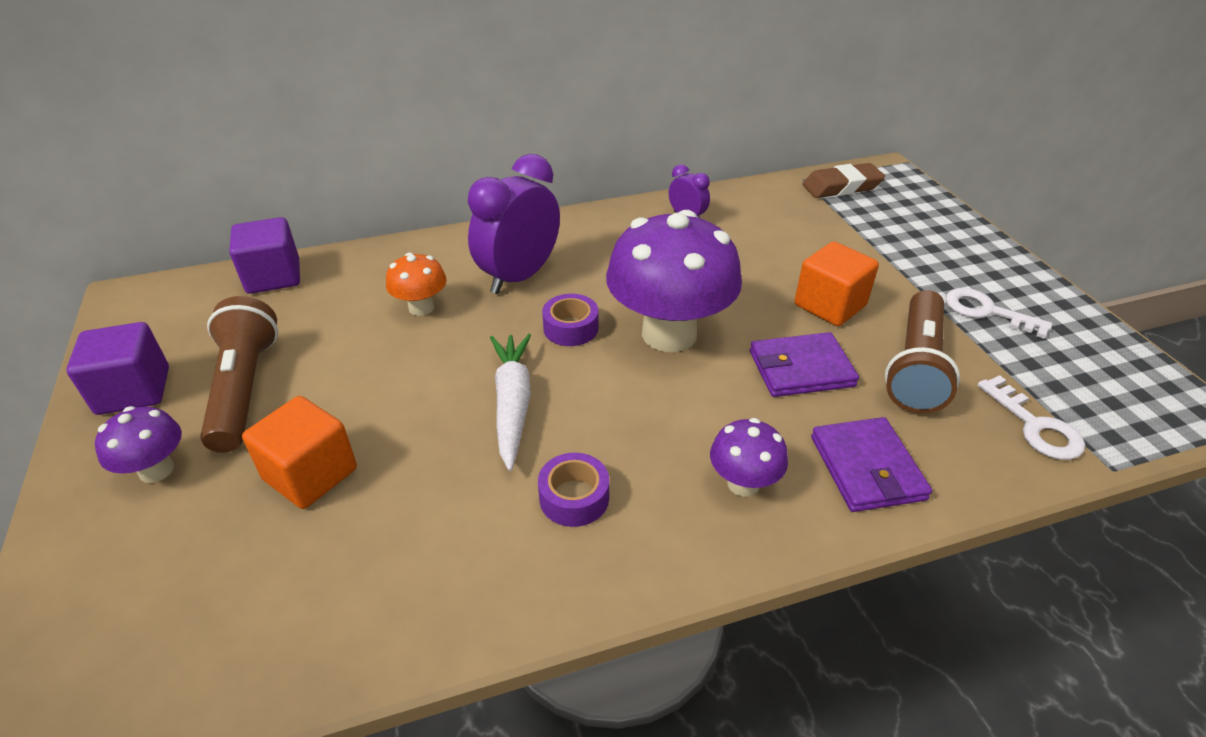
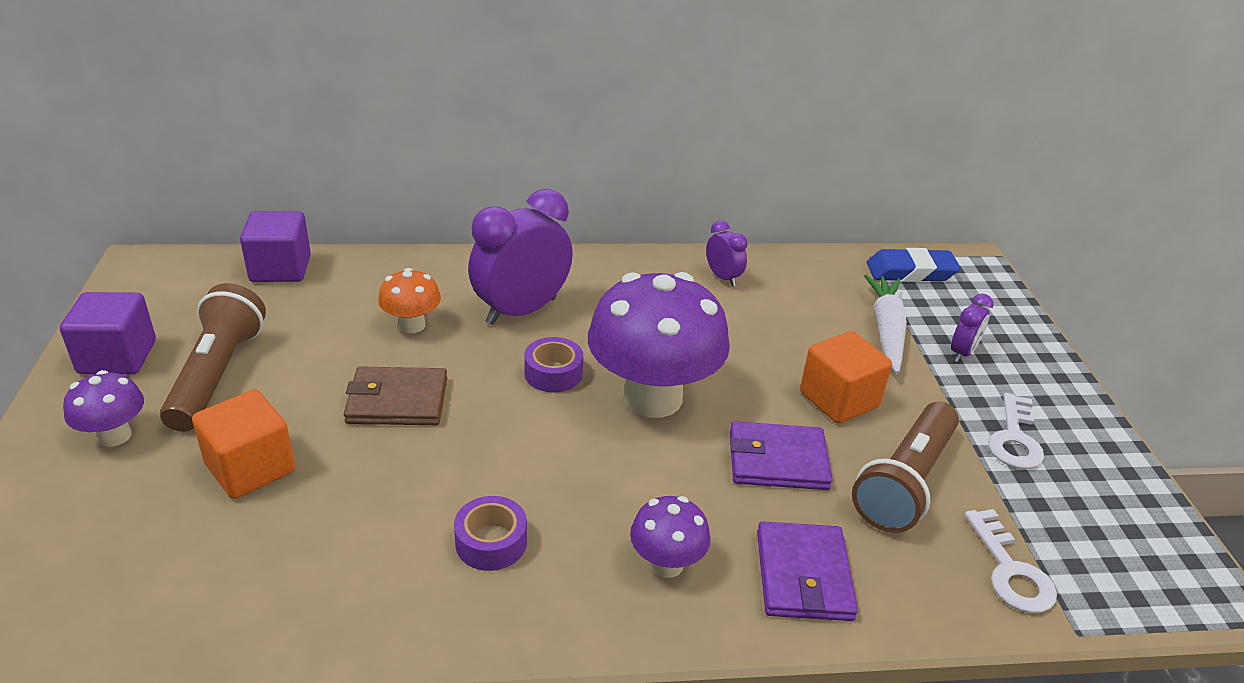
camera: 10 degrees right, 5 degrees down
white carrot [490,334,531,471] -> white carrot moved to [864,275,907,374]
brown eraser [803,163,885,198] -> blue eraser [867,248,960,282]
white key [946,288,1052,339] -> white key turned 120 degrees counterclockwise [988,393,1044,469]
none -> brown wallet [344,366,447,425]
none -> purple clock [951,294,993,362]

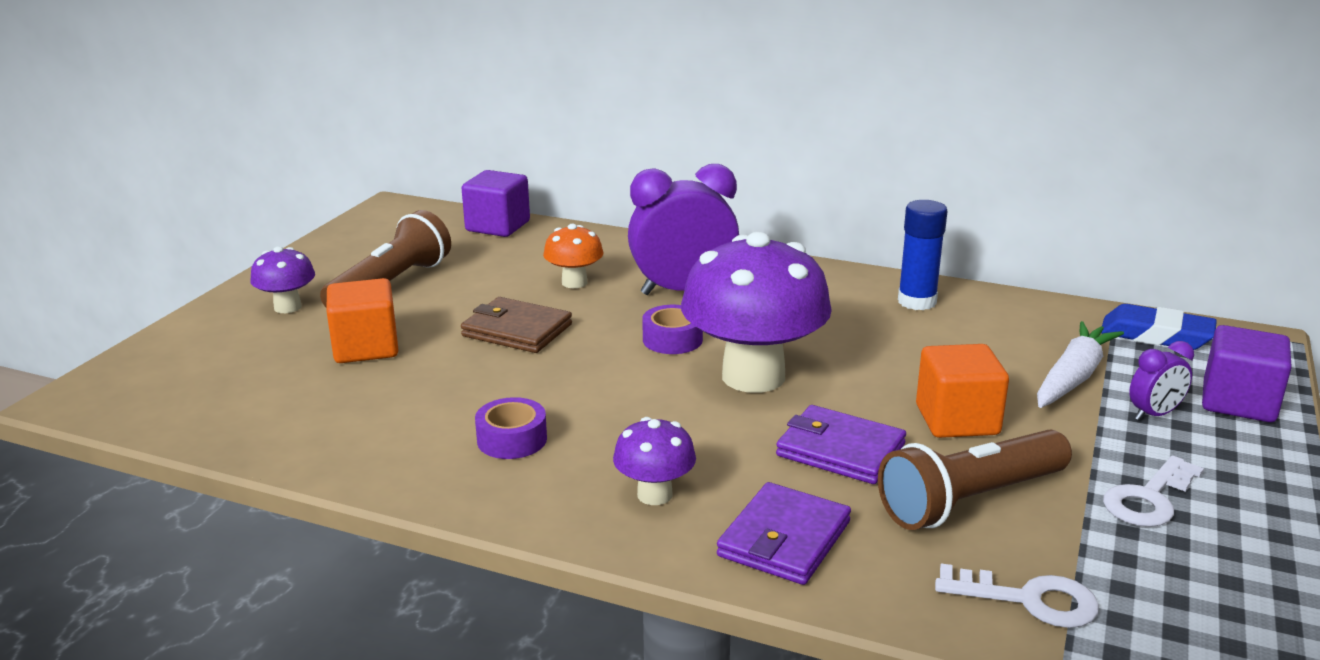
camera: 30 degrees right, 10 degrees down
purple cube [60,292,156,374] -> purple cube moved to [1202,325,1292,422]
purple clock [706,221,748,286] -> blue glue stick [898,200,948,310]
white key [965,509,1057,613] -> white key turned 90 degrees counterclockwise [935,564,1099,628]

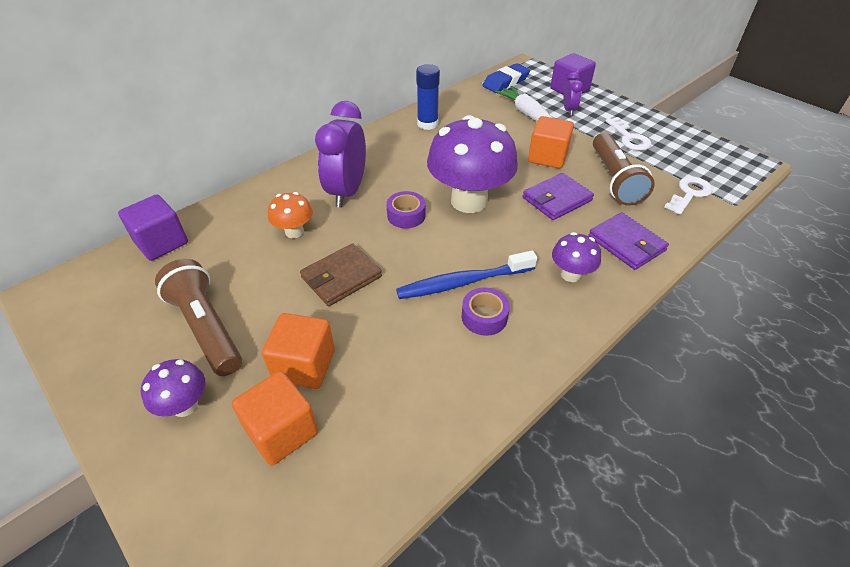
camera: 65 degrees left, 20 degrees up
none -> orange cube [232,371,318,466]
none -> blue toothbrush [396,251,537,299]

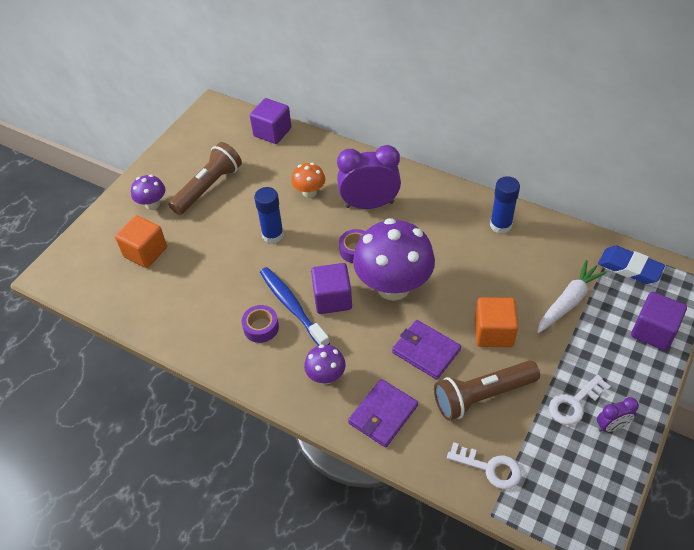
camera: 75 degrees right, 5 degrees up
orange cube [262,313,335,389] -> none
brown wallet [300,243,382,306] -> blue glue stick [254,187,284,244]
purple clock [563,72,583,116] -> purple clock moved to [597,397,639,432]
none -> purple cube [311,263,352,314]

